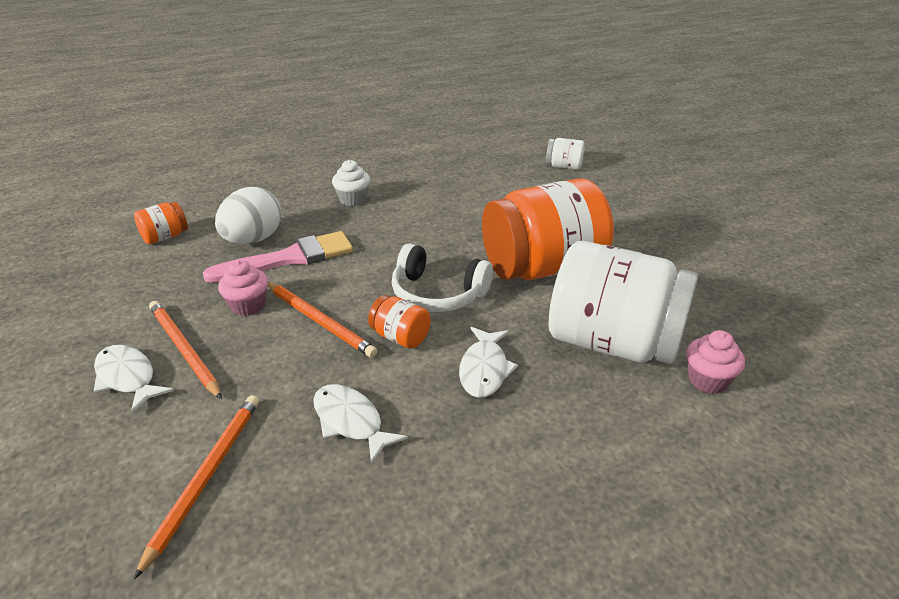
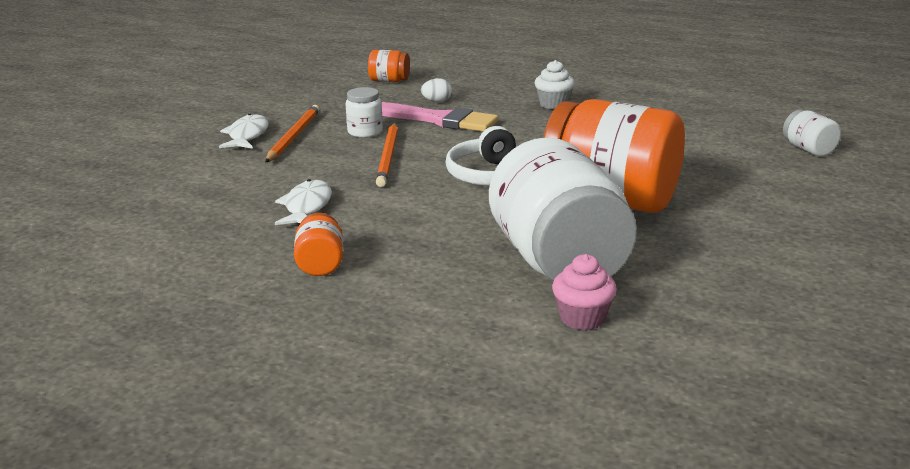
camera: 50 degrees right, 10 degrees down
orange pencil [134,395,259,580] -> none
white egg [215,187,282,244] -> white egg [421,78,452,102], size x0.46
pink cupcake [218,260,268,316] -> white jar [346,87,383,138]
orange jar [368,295,431,349] -> orange jar moved to [294,213,343,276]
white fish [459,327,518,398] -> none

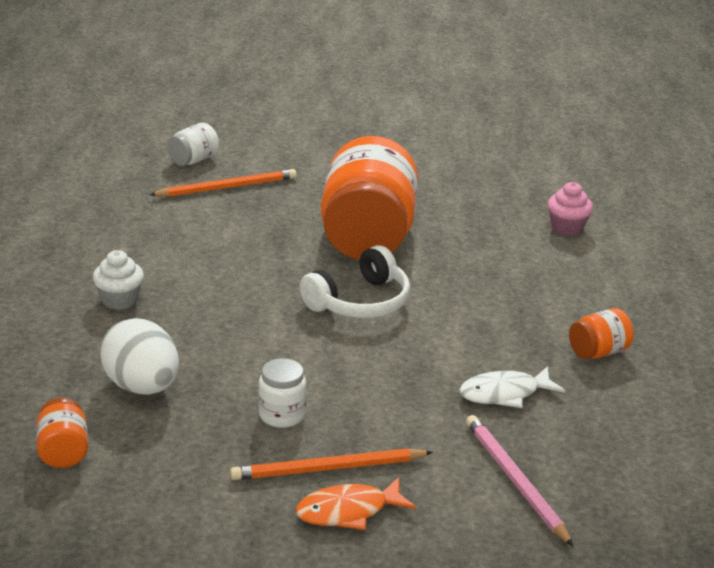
camera: 115 degrees left, 5 degrees up
white fish [219,114,269,149] -> orange fish [296,477,416,530]
orange pencil [376,123,398,187] -> orange pencil moved to [150,169,297,197]
pink brush [381,102,499,132] -> none
white egg [421,78,452,102] -> white egg [100,318,179,395], size x2.17
white jar [489,137,637,281] -> none
none -> pink pencil [466,415,573,546]

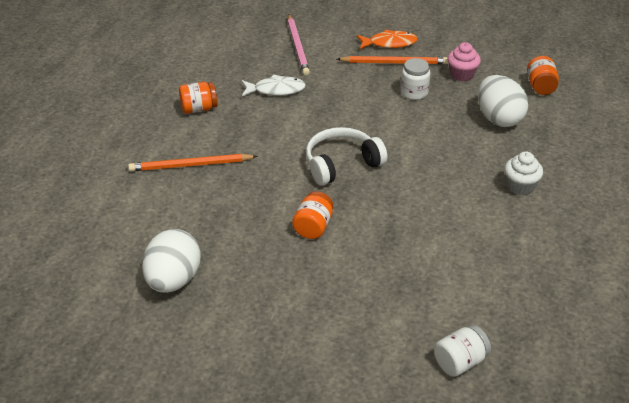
camera: 165 degrees left, 10 degrees up
orange pencil [150,169,297,197] -> orange pencil moved to [128,154,258,171]
orange jar [321,136,418,260] -> orange jar [292,191,333,239], size x0.42
pink cupcake [548,182,593,236] -> pink cupcake moved to [447,42,481,82]
none -> white egg [142,229,201,293]

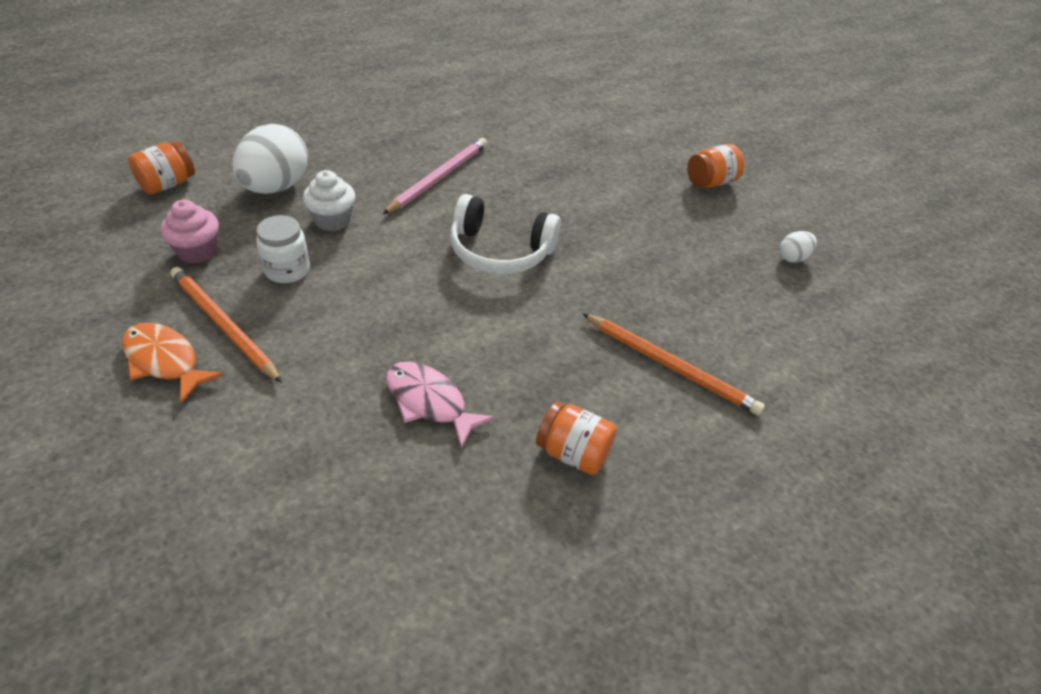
camera: 140 degrees left, 5 degrees up
white egg [142,229,201,293] -> white egg [780,231,817,263], size x0.46
white fish [242,74,306,97] -> pink fish [386,362,495,449]
pink pencil [288,15,310,75] -> pink pencil moved to [383,138,487,214]
orange jar [292,191,333,239] -> orange jar moved to [687,144,744,188]
white jar [434,325,491,377] -> none
white cupcake [504,151,543,195] -> white cupcake moved to [303,170,355,231]

